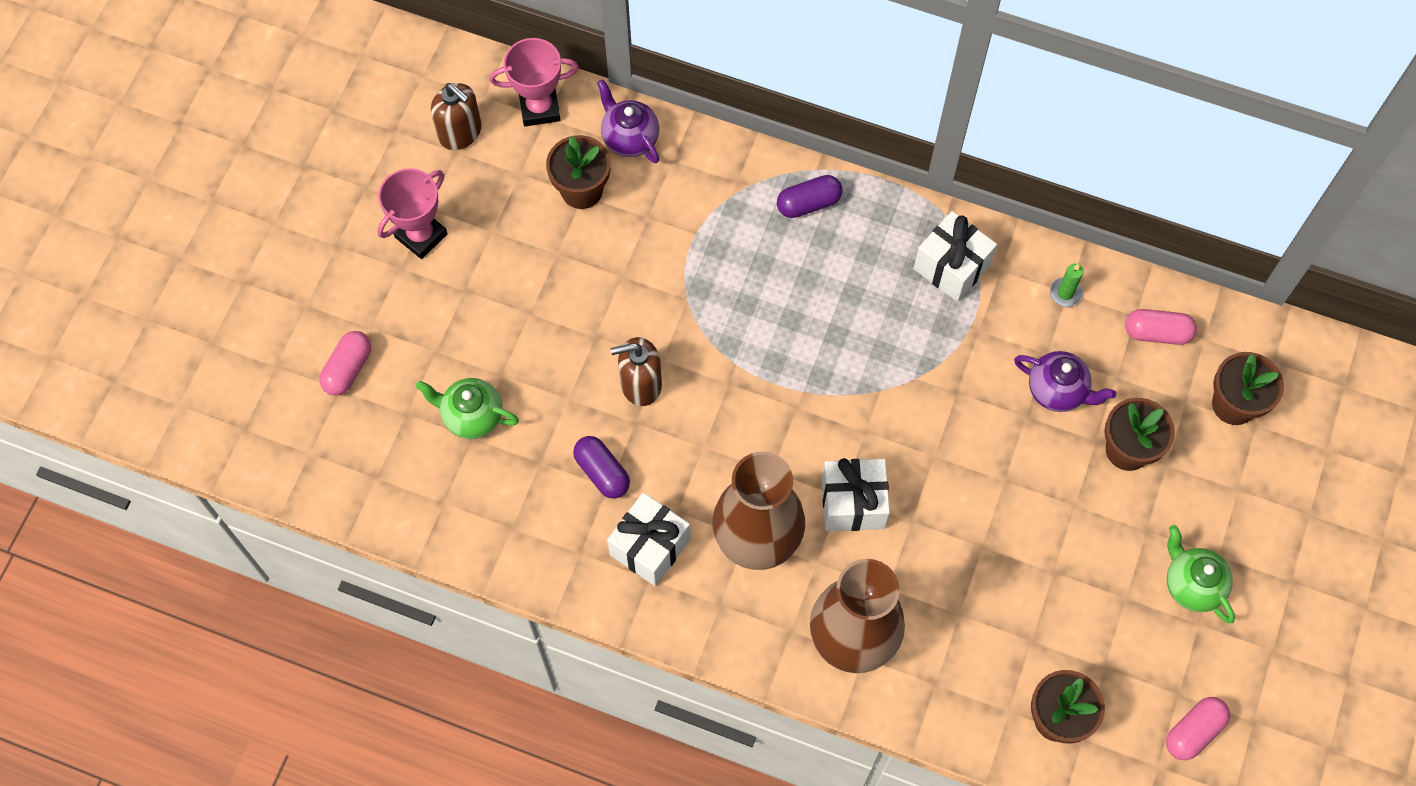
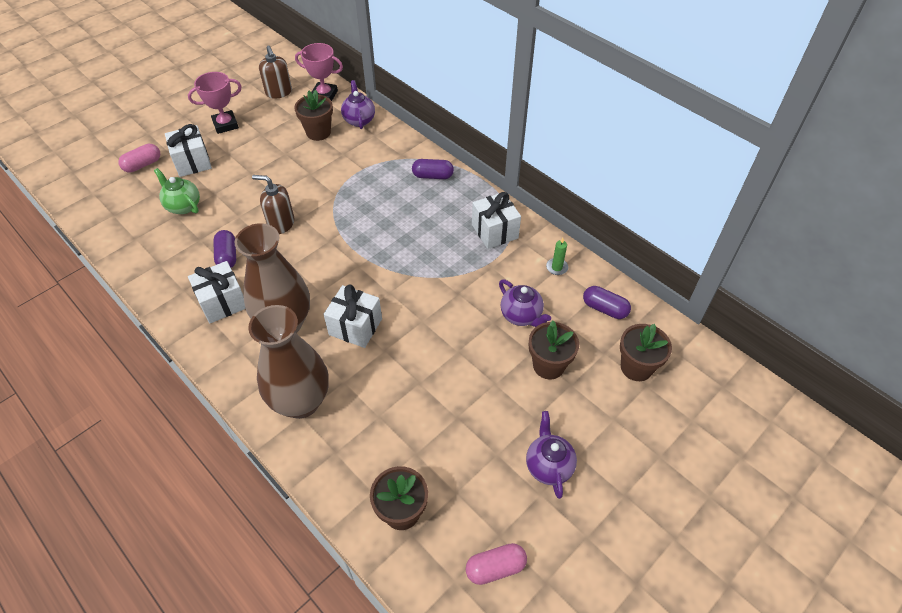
camera: 25 degrees right, 15 degrees down
pink capsule [1125,309,1197,345] -> purple capsule [583,286,631,319]
green teapot [1167,525,1235,623] -> purple teapot [526,411,577,499]
none -> white gift [165,124,212,177]

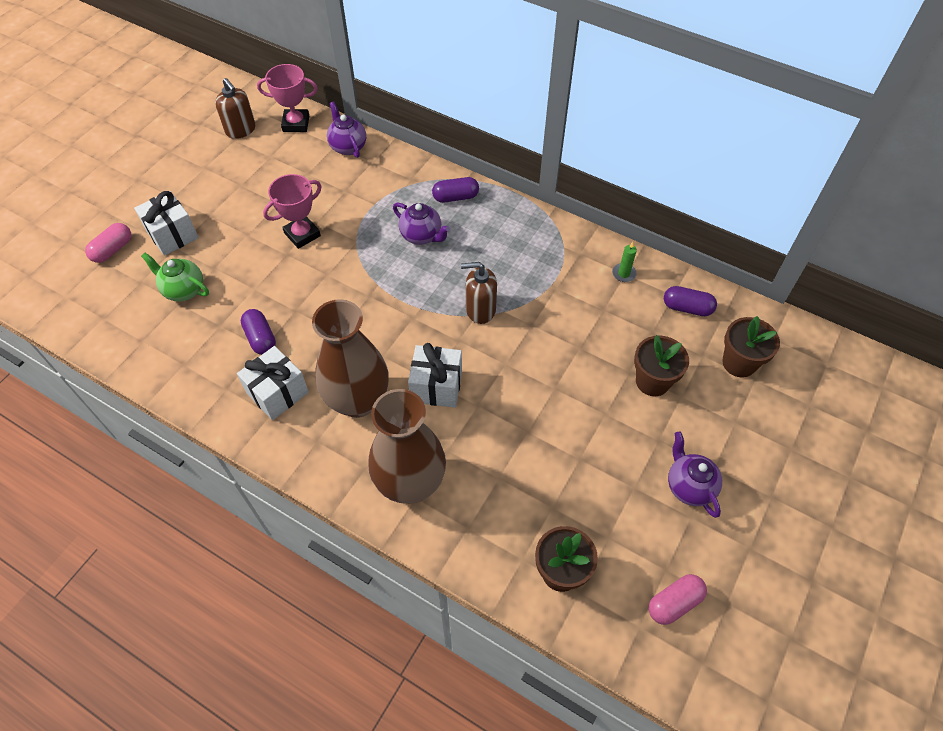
camera: 15 degrees left, 5 degrees up
pink trophy [188,72,242,134] -> pink trophy moved to [263,174,322,249]
brown soap dispenser [252,175,294,234] -> brown soap dispenser moved to [461,262,497,324]
brown flower pot [294,90,333,141] -> none
white gift [472,192,521,249] -> none
purple teapot [499,279,551,327] -> purple teapot moved to [393,203,450,245]

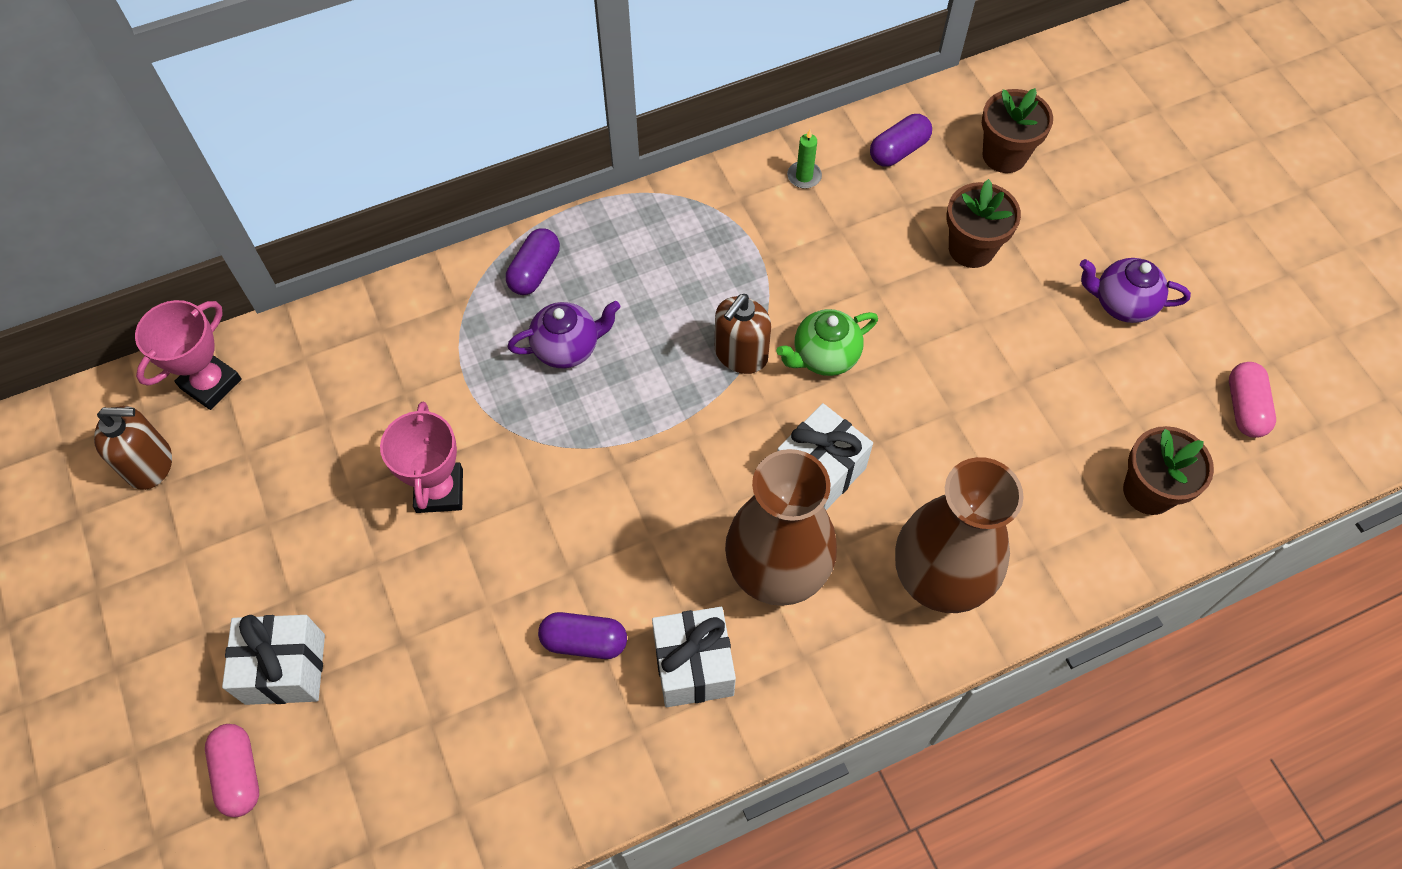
camera: 55 degrees left, 5 degrees up
green teapot [141,252,209,302] -> green teapot moved to [776,309,878,376]
purple teapot [327,101,366,158] -> none

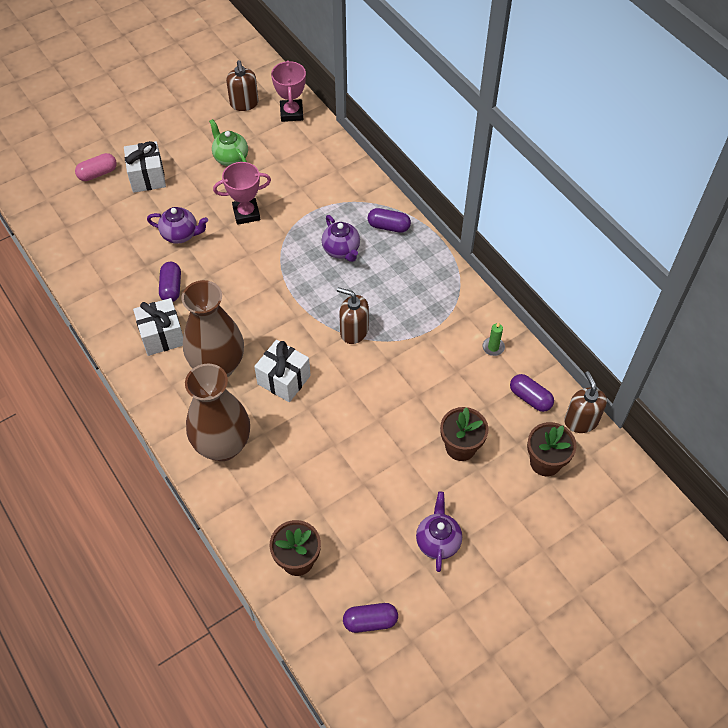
camera: 80 degrees right, 5 degrees down
pink trophy [135,300,242,410] -> pink trophy turned 60 degrees clockwise [271,60,306,122]
green teapot [776,309,878,376] -> green teapot moved to [209,119,248,166]
pink capsule [1229,362,1276,438] -> purple capsule [343,603,398,633]
none -> purple teapot [147,207,208,244]
none -> brown soap dispenser [564,371,607,433]

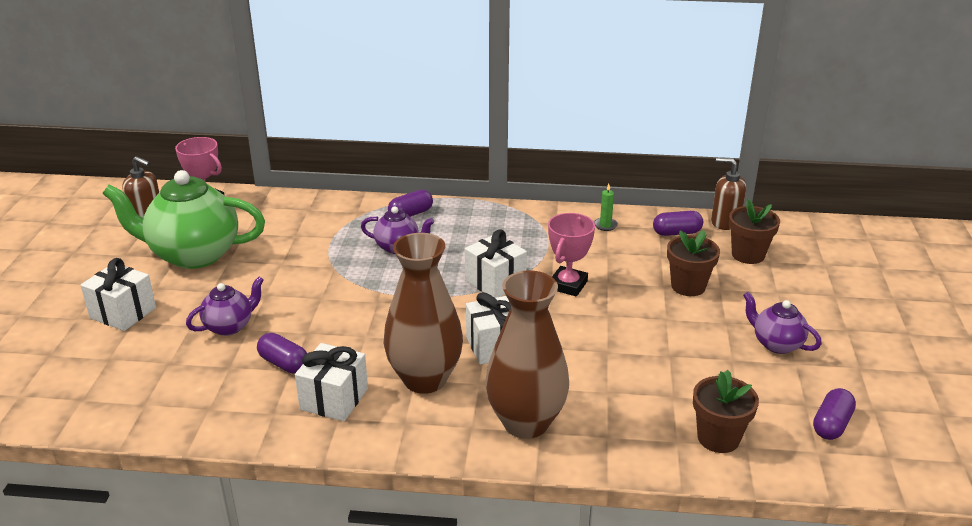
camera: 50 degrees left, 25 degrees down
pink capsule [75,153,117,181] -> none
green teapot [209,119,248,166] -> green teapot [102,170,265,269], size x2.00
pink trophy [213,162,271,225] -> pink trophy moved to [548,213,595,296]
brown soap dispenser [337,287,369,344] -> white gift [465,229,527,298]

